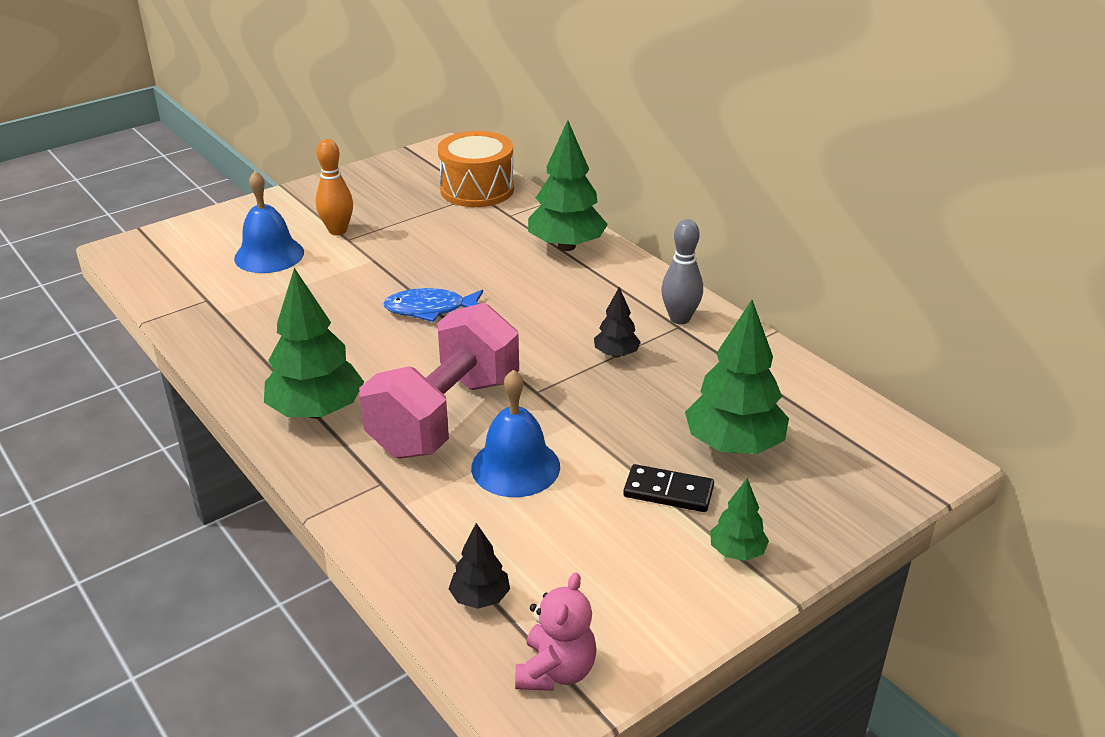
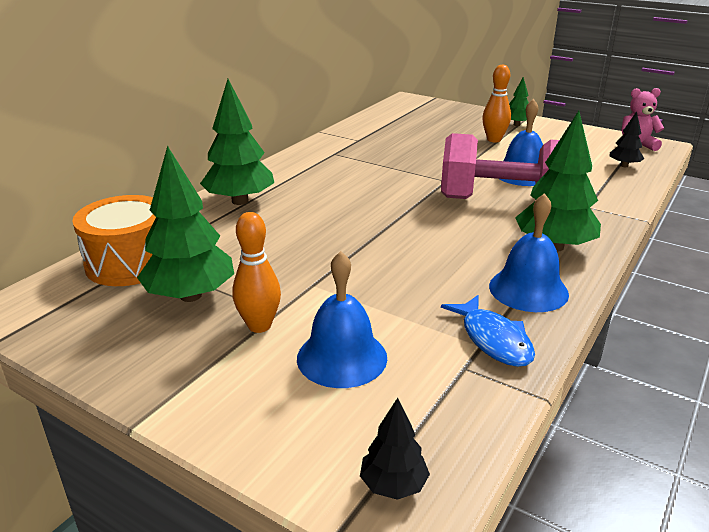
camera: 110 degrees left, 5 degrees down
blue fish [383,288,483,322] -> blue fish moved to [441,295,535,367]
black tree [594,287,641,358] -> black tree moved to [360,398,430,500]
black domino [623,464,714,512] -> orange bowling pin [482,65,511,142]
grey bowling pin [661,219,703,324] -> none
green tree [685,300,789,454] -> green tree moved to [137,146,234,302]
none -> blue bell [489,193,569,312]

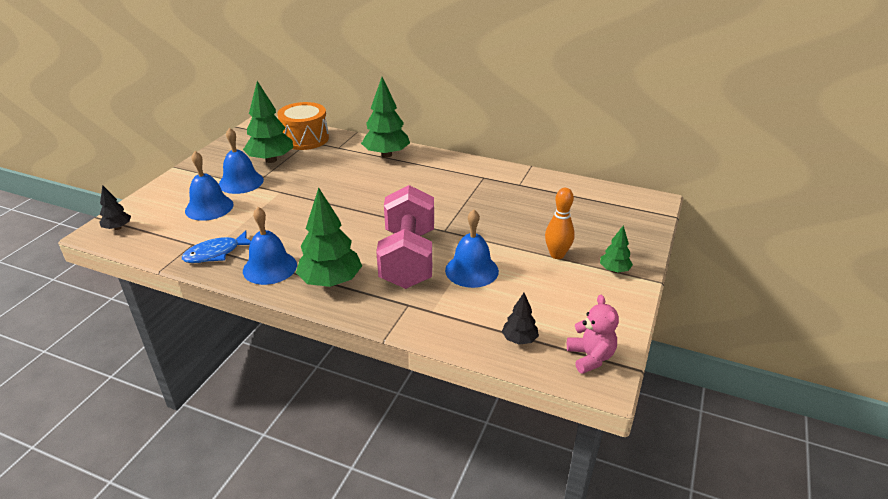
camera: 80 degrees right, 5 degrees up
orange bowling pin [233,212,281,333] -> blue bell [219,128,264,194]

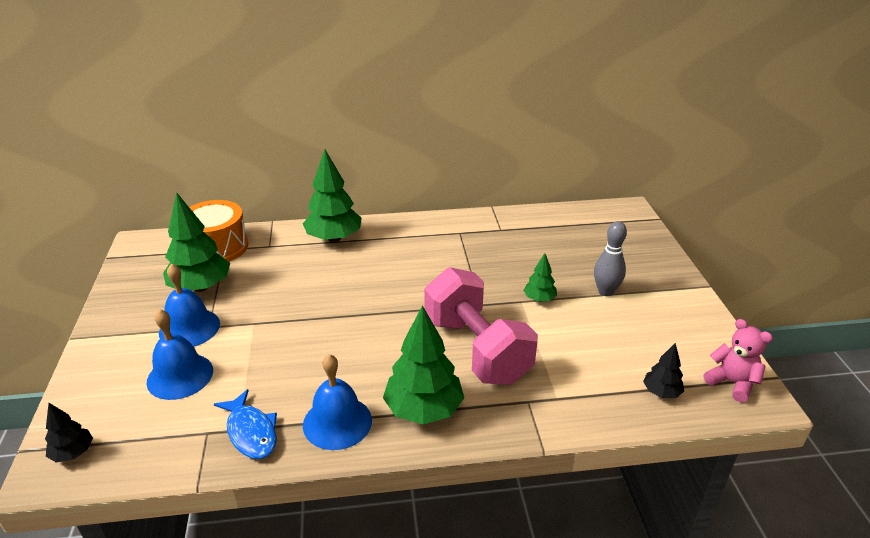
camera: 30 degrees left, 0 degrees up
blue fish [182,230,251,263] -> blue fish turned 60 degrees counterclockwise [214,389,277,459]
blue bell [445,210,499,288] -> none
orange bowling pin [545,188,575,259] -> grey bowling pin [594,221,627,296]
green tree [600,225,633,273] -> green tree moved to [523,253,557,302]

